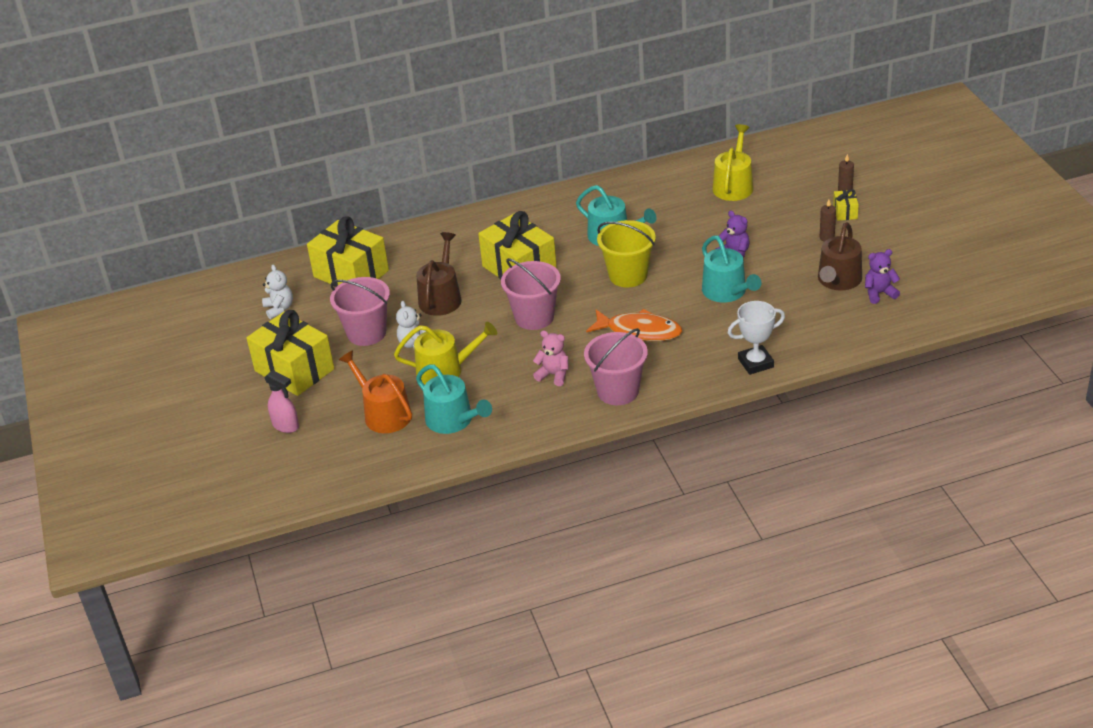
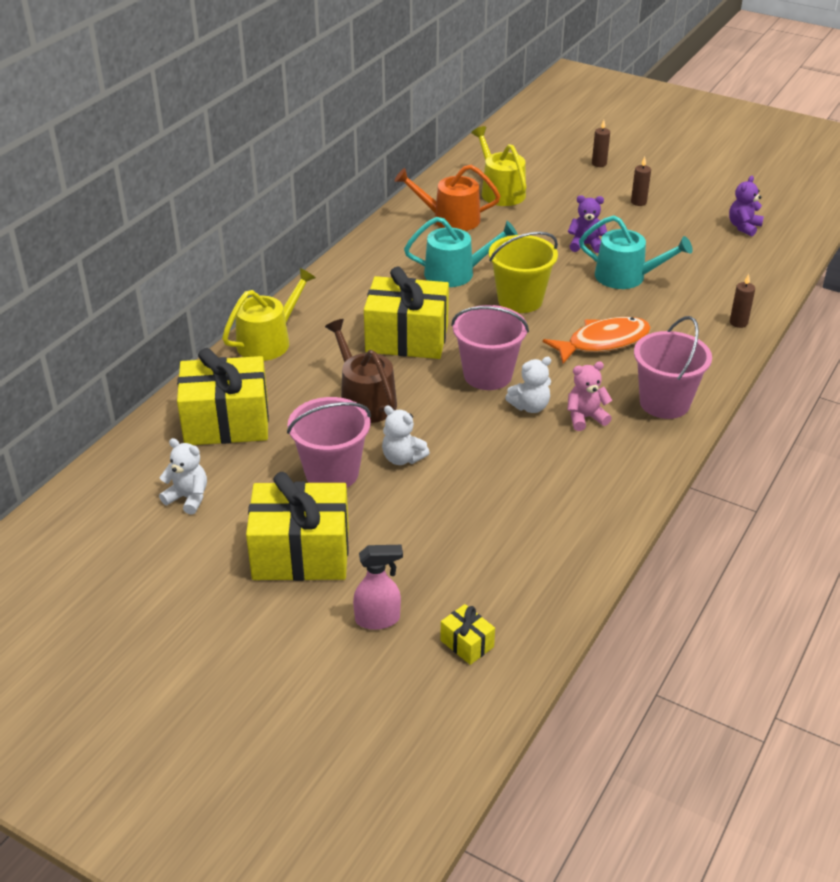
camera: 45 degrees left, 0 degrees up
orange watering can [339,350,412,433] -> orange watering can moved to [394,165,500,231]
yellow watering can [394,322,497,384] -> yellow watering can moved to [222,268,316,361]
turquoise watering can [416,365,492,434] -> none
white trophy [728,301,785,375] -> brown candle [730,274,755,328]
brown watering can [818,222,862,290] -> none
yellow gift [833,189,859,221] -> yellow gift moved to [440,604,495,665]
none -> white teddy bear [505,357,551,413]

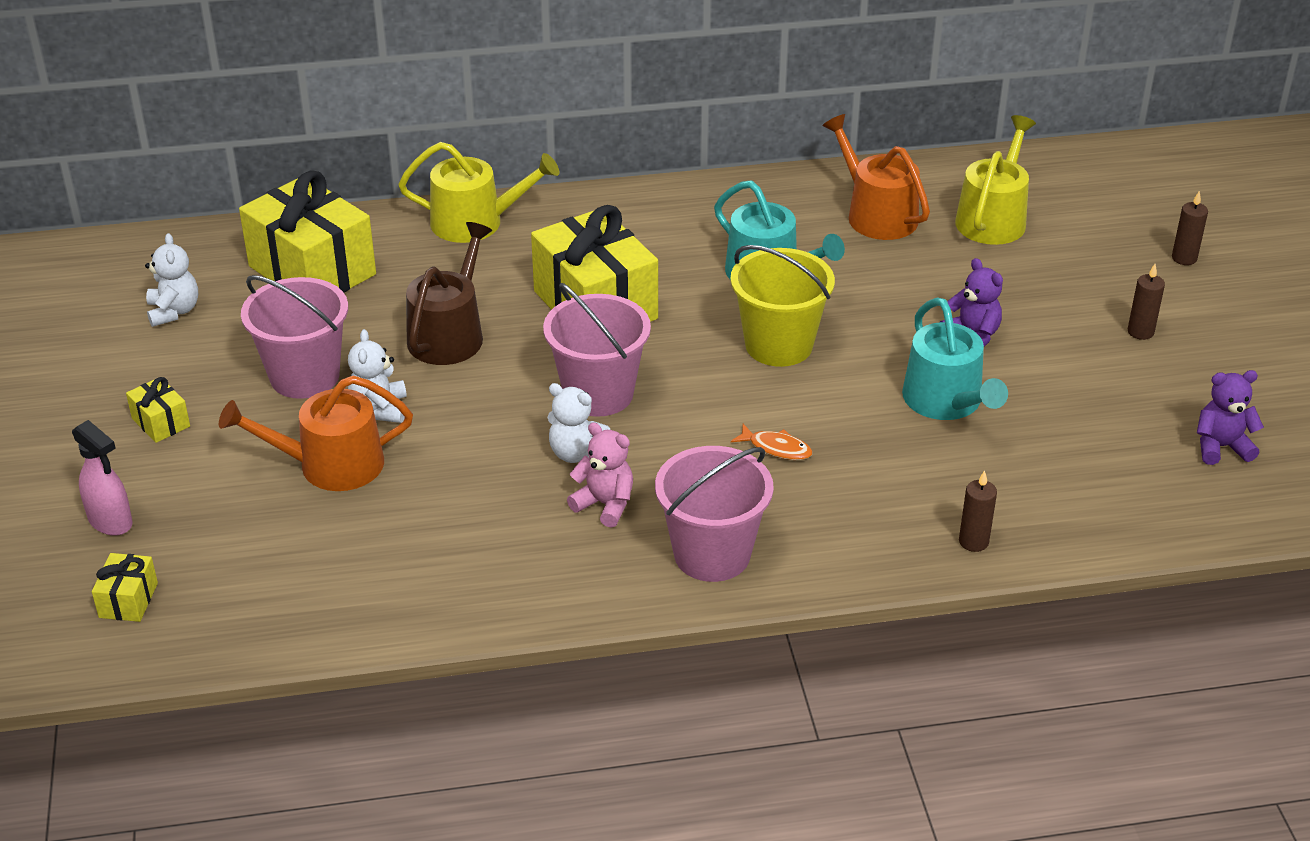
camera: 50 degrees right, 0 degrees up
yellow gift [246,472,349,581] -> yellow gift [126,377,190,443], size x0.43
orange fish [543,317,651,364] -> orange fish [731,424,813,460], size x0.48
none -> orange watering can [219,376,413,491]

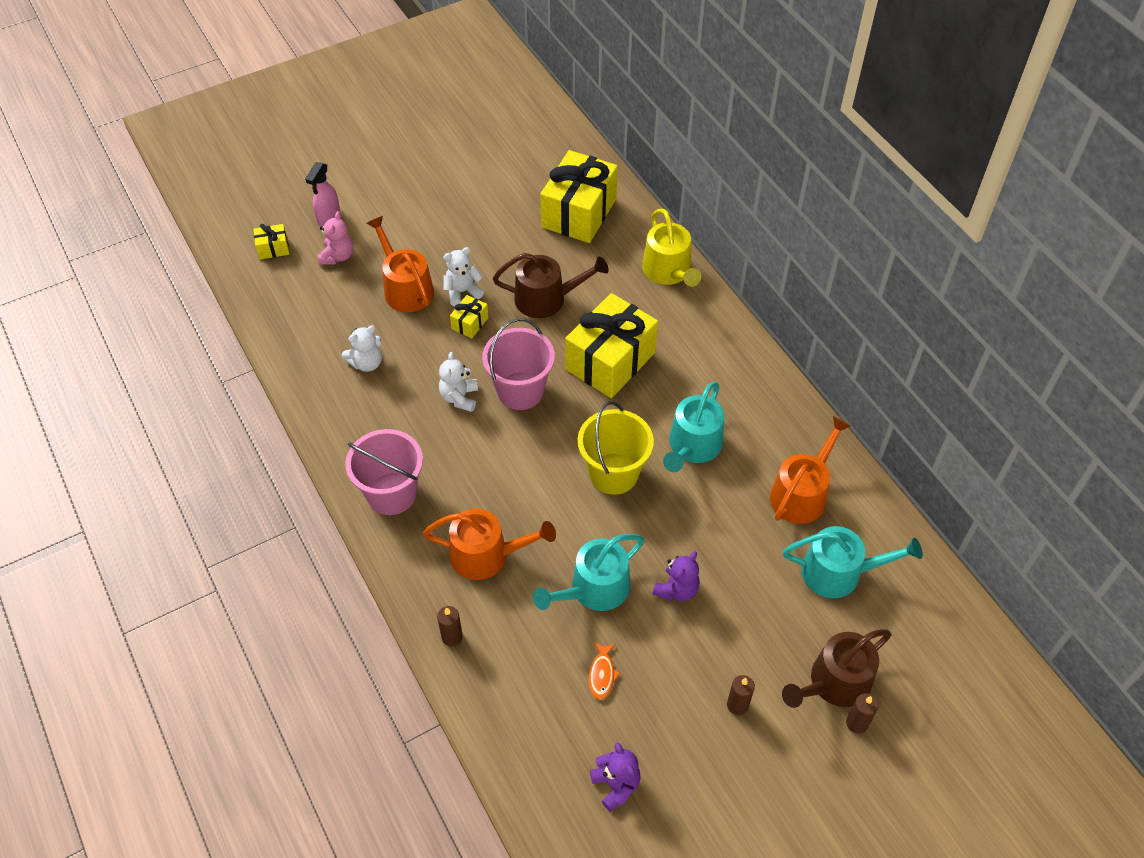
camera: 70 degrees right, 15 degrees up
yellow gift [126,377,190,443] -> yellow gift moved to [450,295,489,338]
white teddy bear [145,233,198,327] -> white teddy bear moved to [342,325,382,372]
pink bucket [241,275,348,399] -> none
pink teddy bear [567,422,633,528] -> pink teddy bear moved to [318,211,353,265]
orange fish [731,424,813,460] -> orange fish moved to [589,642,620,700]
yellow watering can [955,115,1036,245] -> turquoise watering can [783,526,923,598]
none -> orange watering can [423,509,556,580]
none -> brown watering can [782,629,892,708]

